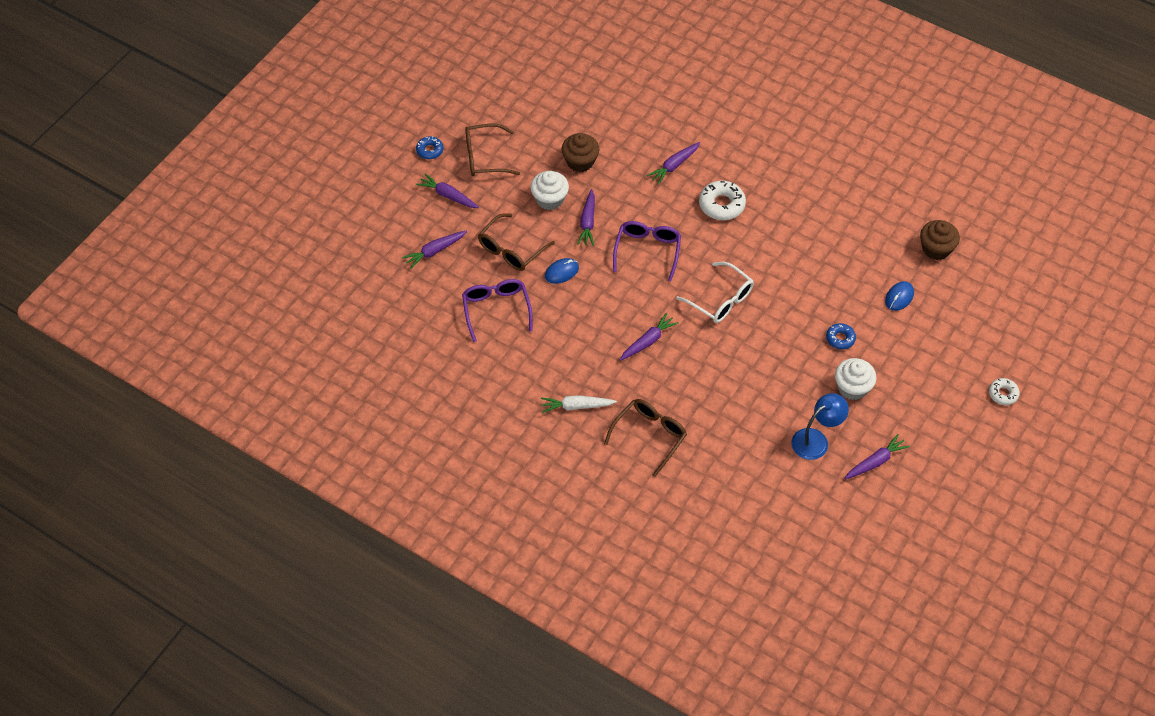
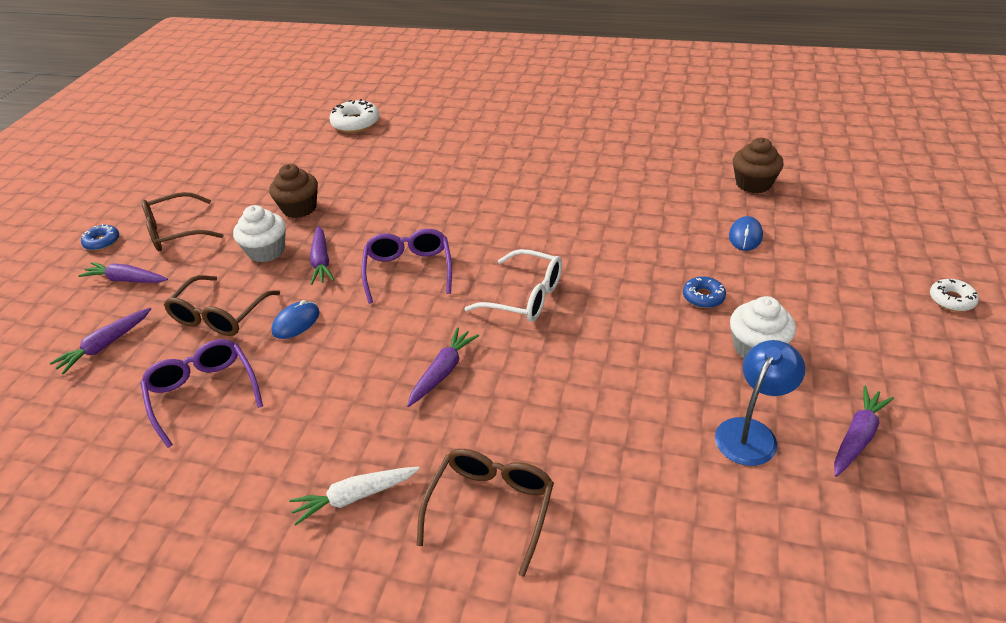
camera: 15 degrees left, 15 degrees down
purple carrot [647,142,700,185] -> none
white donut [699,181,746,220] -> white donut moved to [329,99,380,133]

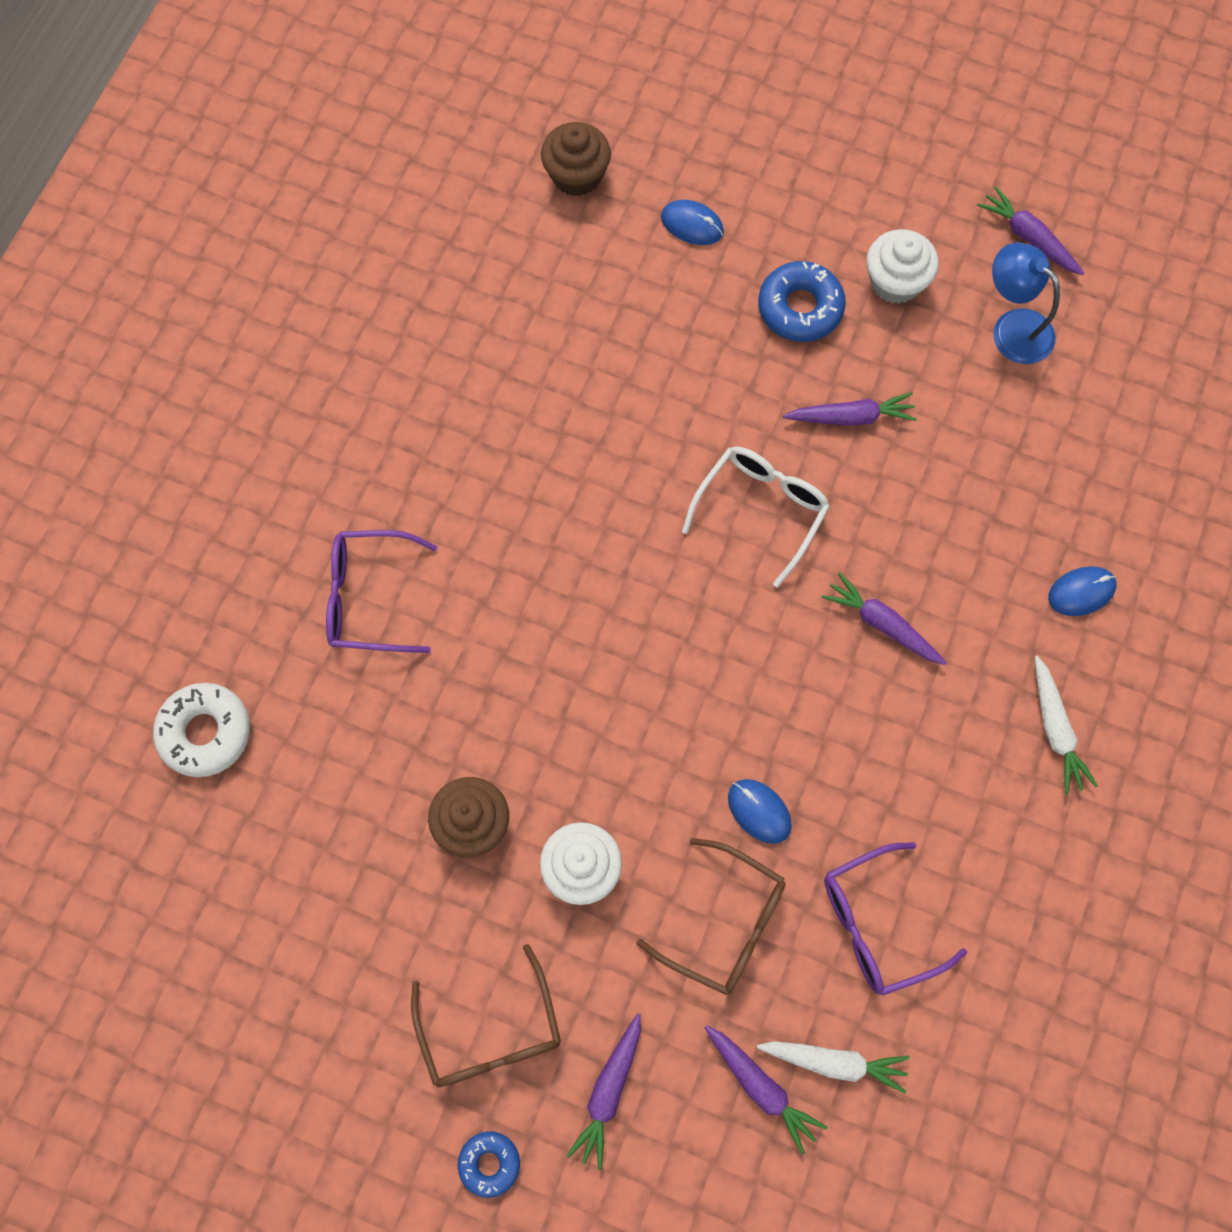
camera: 85 degrees left, 30 degrees up
purple carrot [310,226,334,285] -> purple carrot moved to [783,392,917,426]
purple glasses [362,229,452,303] -> purple glasses moved to [326,530,437,653]
brown glasses [417,449,554,577] -> blue mouse [1048,566,1117,616]
blue donut [683,276,726,308] -> blue donut [758,261,846,342], size x1.67
white donut [930,279,979,311] -> none
none -> white carrot [757,1041,910,1093]

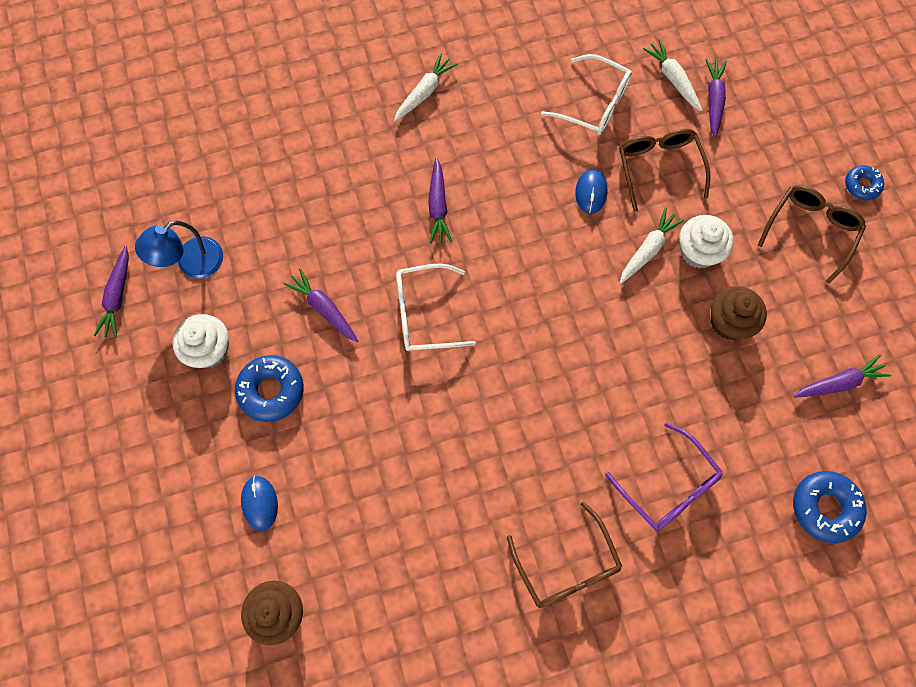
camera: 130 degrees left, 0 degrees up
white donut [153,683,250,777] -> blue donut [793,471,867,543]
purple carrot [567,1013,641,1170] -> purple carrot moved to [794,355,891,398]
purple glasses [824,842,967,996] -> white glasses [541,54,632,135]
blue lamp [992,242,1060,364] -> blue lamp turned 45 degrees clockwise [135,221,223,279]
blue mouse [1048,566,1117,616] -> none
none -> brown glasses [507,502,622,608]
none -> white carrot [620,208,684,284]

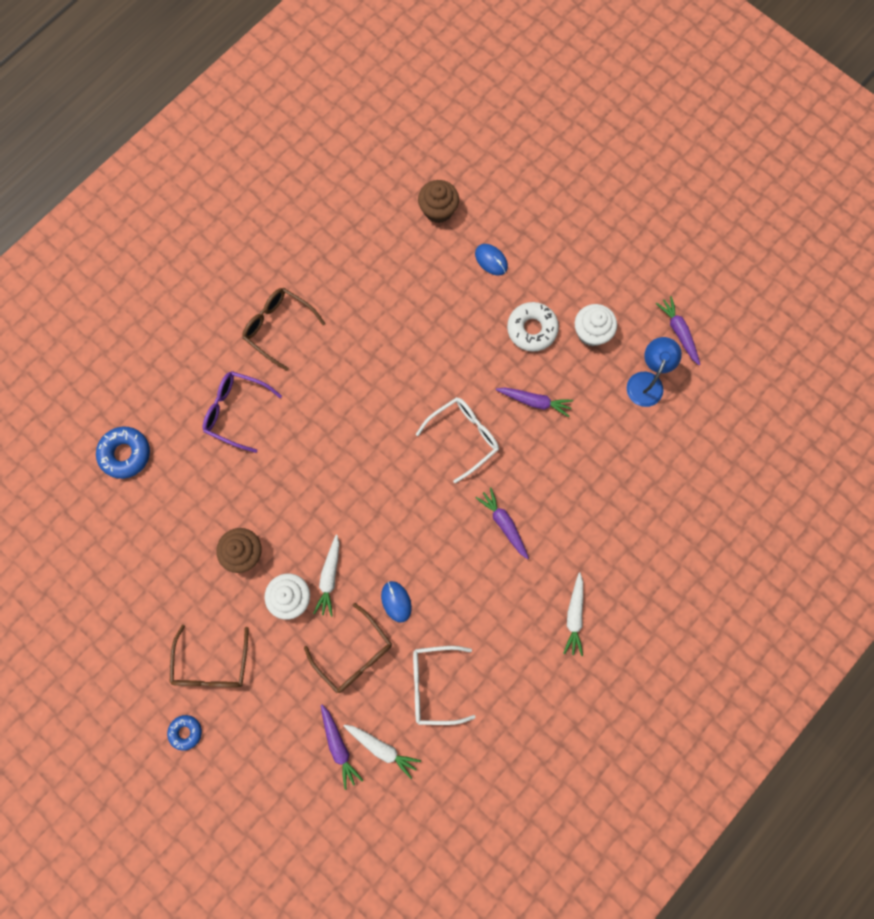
camera: 150 degrees right, 5 degrees up
blue donut [235,355,304,422] -> white donut [507,302,559,352]
purple carrot [794,355,891,398] -> none

